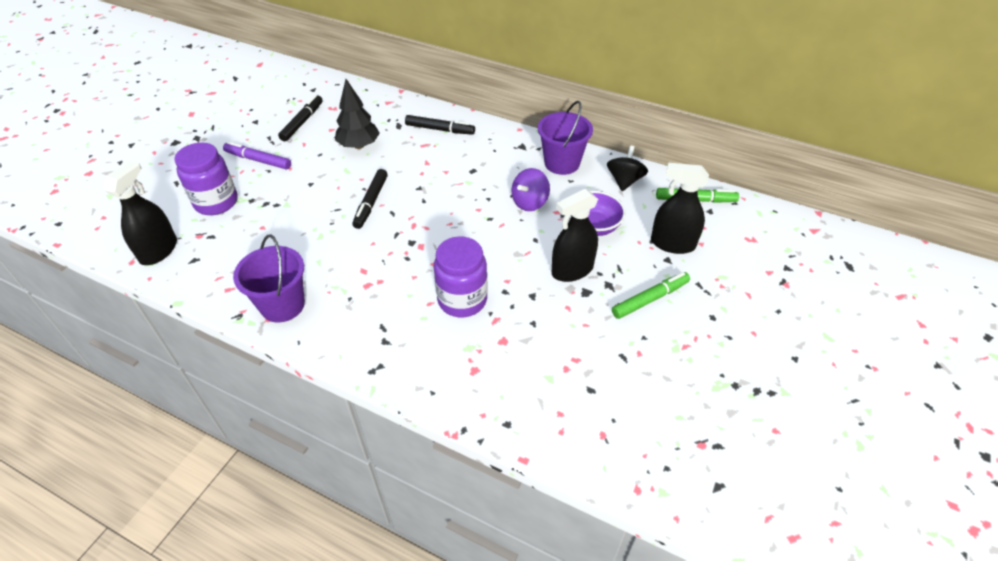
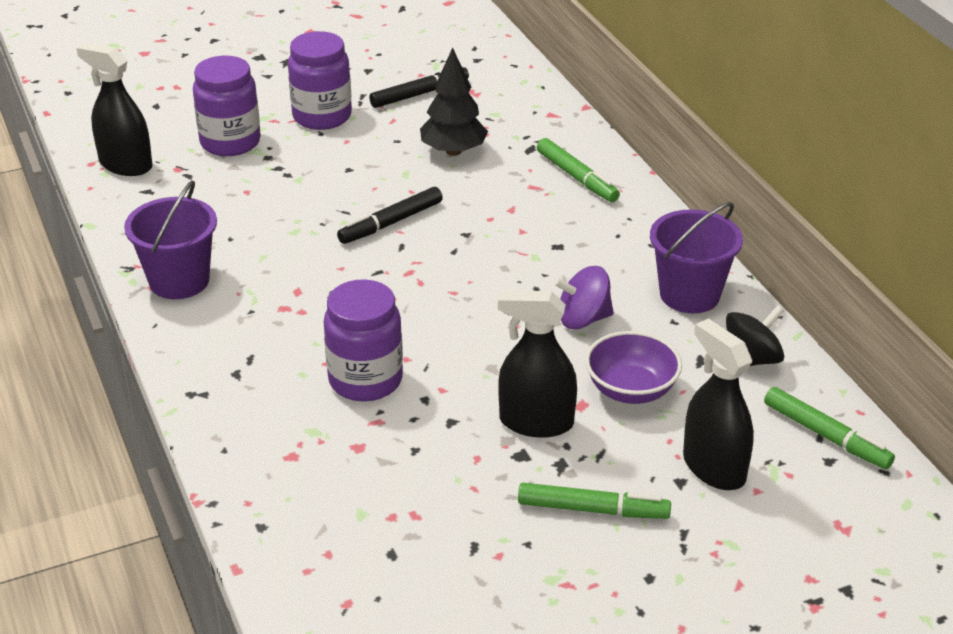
camera: 40 degrees right, 10 degrees down
black spray bottle [103,160,177,265] -> black spray bottle turned 120 degrees counterclockwise [77,42,153,176]
purple marker [223,141,291,169] -> purple jar [288,31,352,130]
black marker [405,115,475,135] -> green marker [537,138,620,202]

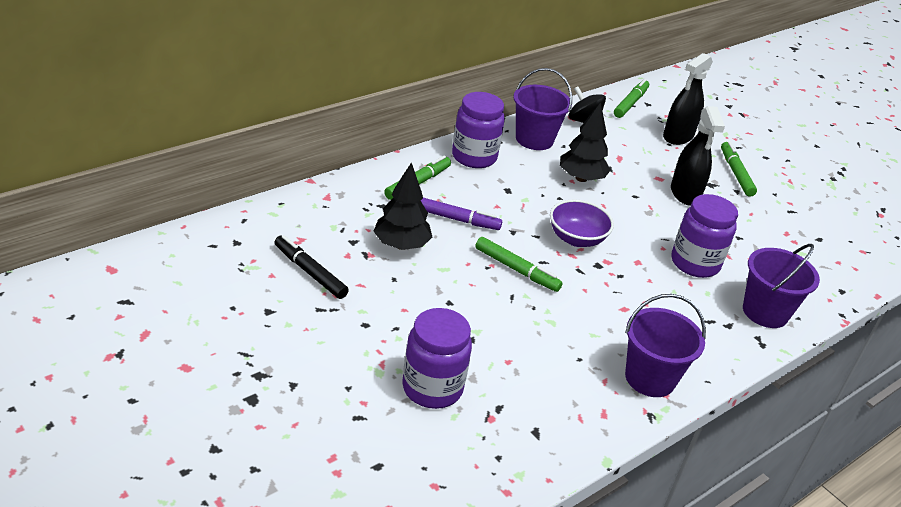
camera: 110 degrees left, 0 degrees up
black spray bottle [77,42,153,176] -> none
purple jar [288,31,352,130] -> purple jar moved to [452,92,505,168]
black marker [337,187,443,244] -> green marker [475,237,563,292]
purple spinning top [554,266,614,329] -> black tree [560,102,611,182]
purple bowl [585,331,682,404] -> purple bowl moved to [550,199,614,247]
none -> purple marker [421,198,502,230]
none -> purple bucket [743,244,820,328]

